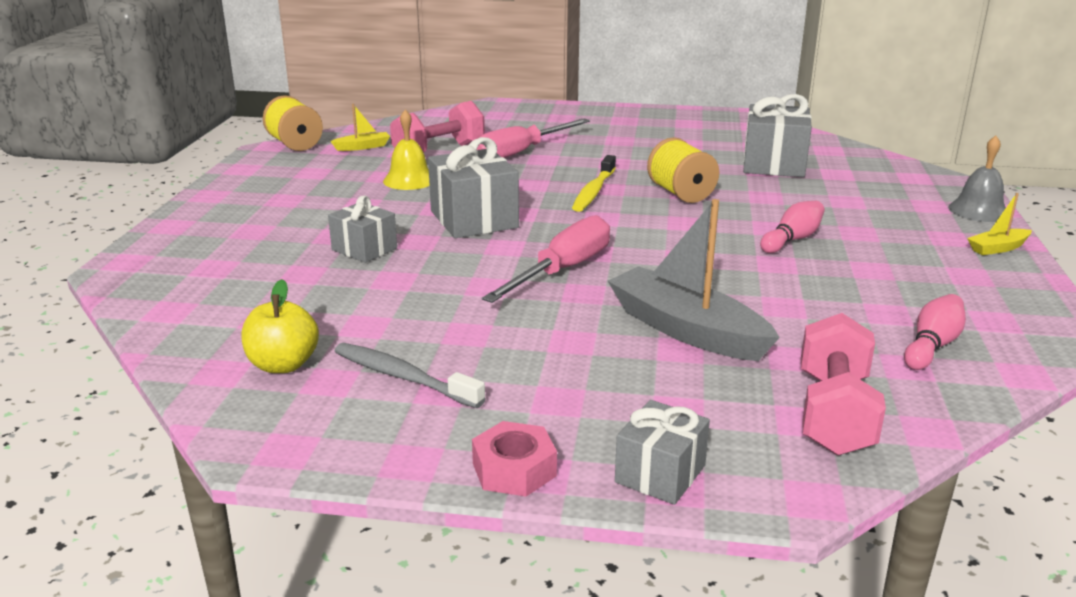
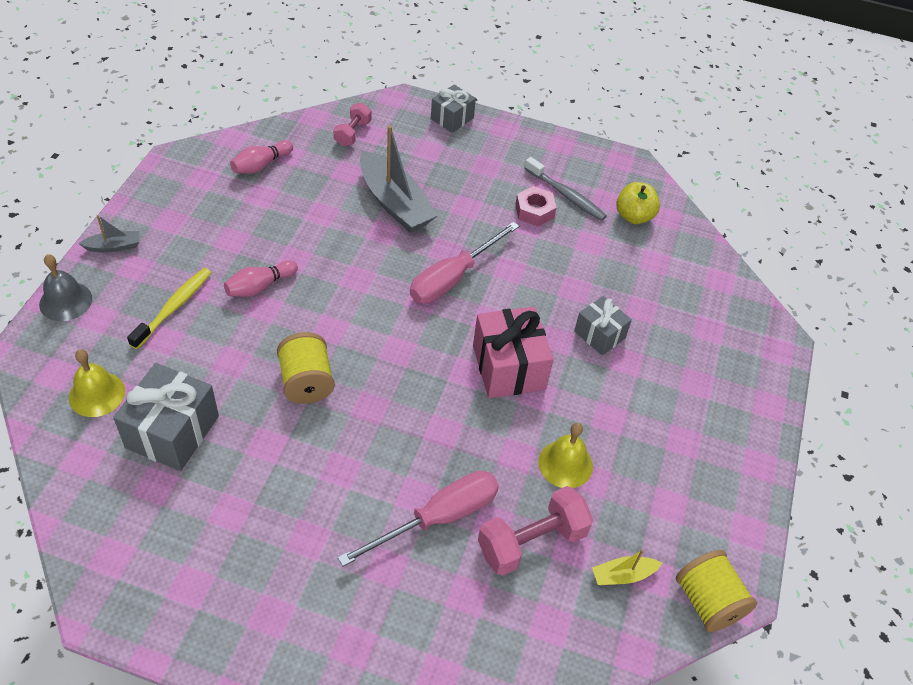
camera: 175 degrees left, 25 degrees up
grey gift [428,137,519,238] -> pink gift [473,306,554,398]
pink nut [472,421,557,497] -> pink nut moved to [515,186,557,226]
yellow toothbrush [572,155,616,212] -> yellow toothbrush moved to [127,268,211,349]
pink dumbbell [801,313,886,456] -> pink dumbbell [333,103,371,146], size x0.60
yellow boat [967,193,1032,255] -> grey boat [78,215,140,252]
none -> yellow bell [69,349,125,417]

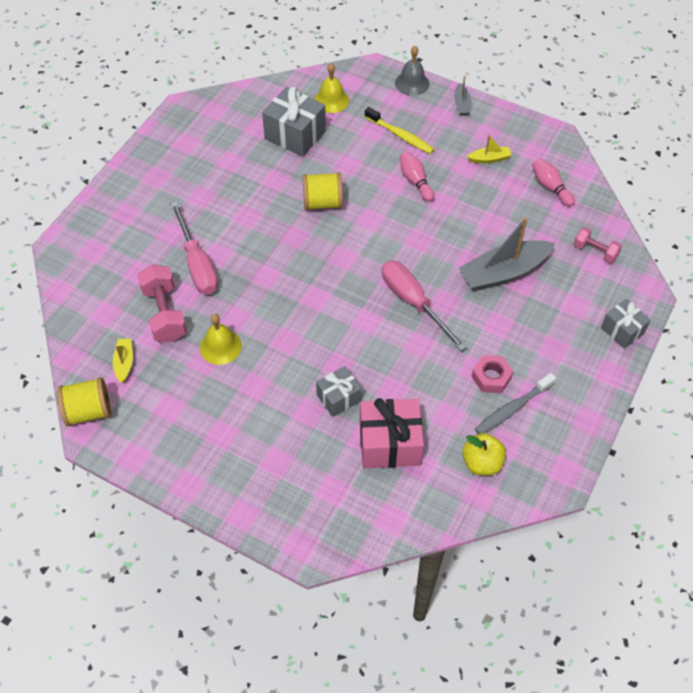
camera: 105 degrees right, 5 degrees up
pink gift [473,306,554,398] -> pink gift moved to [360,398,424,468]
none -> yellow boat [467,135,511,163]

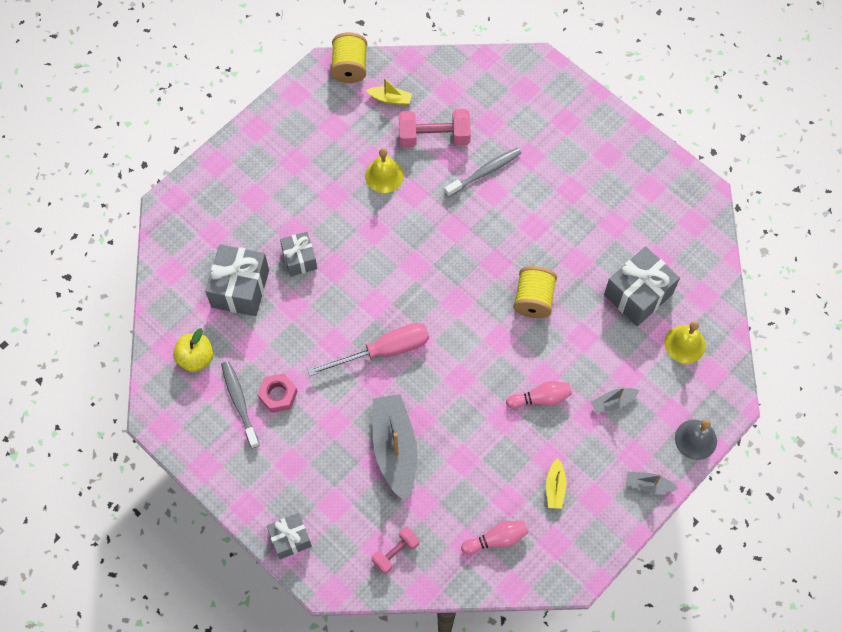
camera: 105 degrees right, 10 degrees up
pink screwdriver [171,202,218,295] -> grey toothbrush [444,148,521,197]
pink gift [360,398,424,468] -> grey gift [205,244,269,316]
yellow toothbrush [365,107,434,154] -> grey boat [591,387,640,414]

